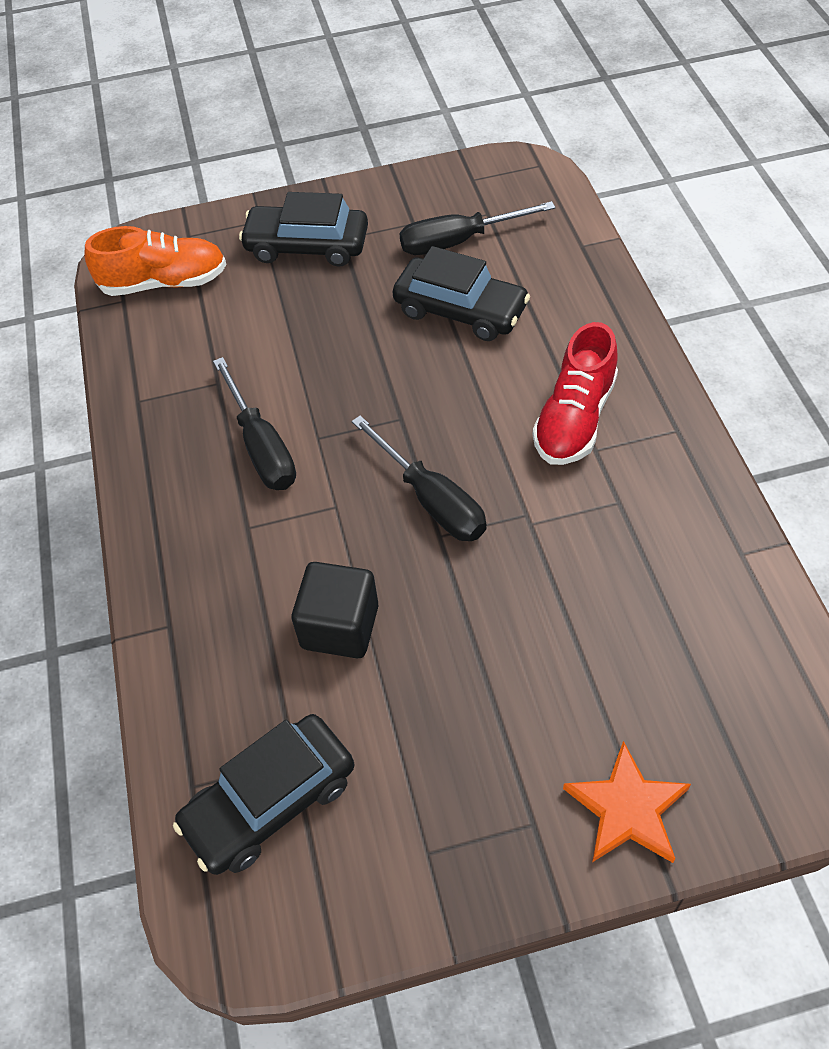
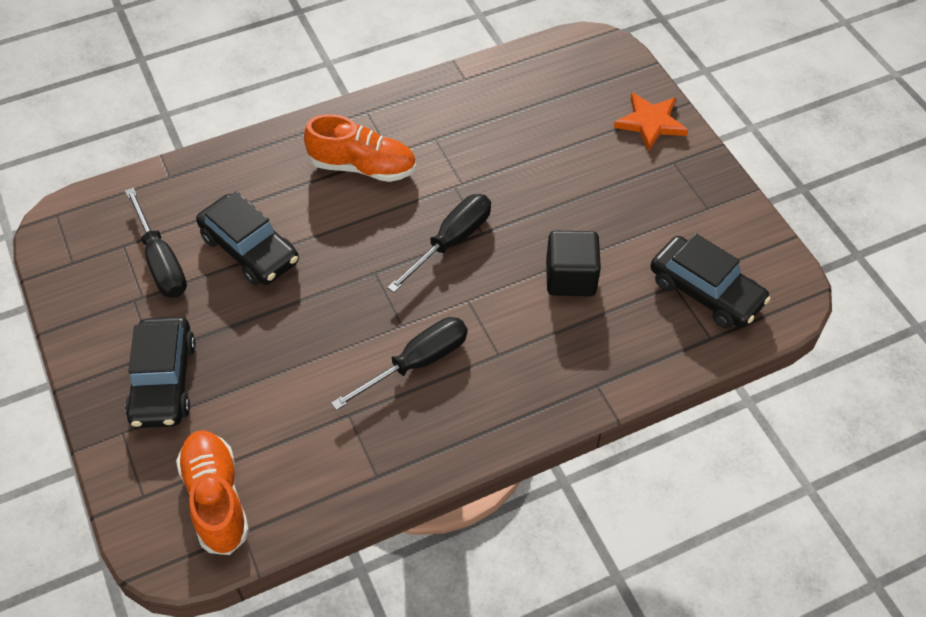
camera: 105 degrees left, 0 degrees up
black car [392,246,530,341] -> black car turned 120 degrees clockwise [196,192,299,285]
red shoe [533,322,618,465] -> orange shoe [304,114,416,182]

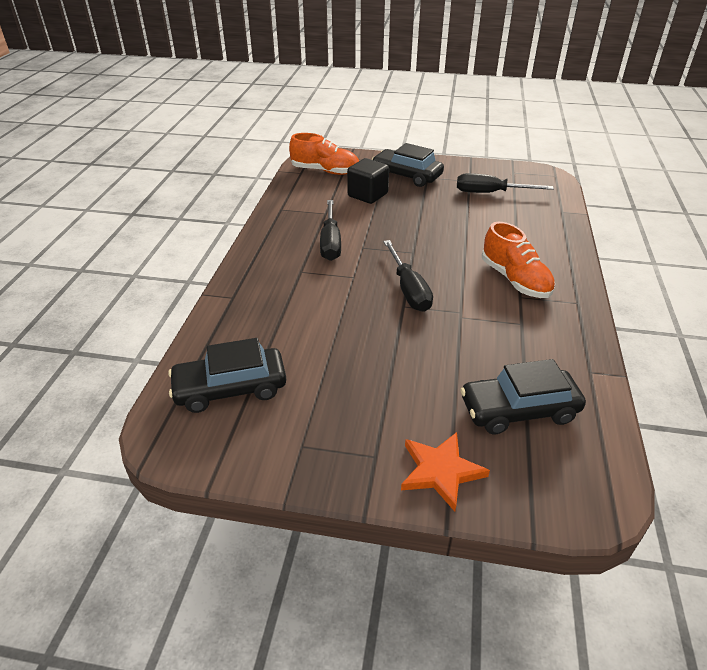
camera: 125 degrees right, 15 degrees down
black car [196,192,299,285] -> black car moved to [460,359,586,434]
orange shoe [304,114,416,182] -> orange shoe turned 75 degrees counterclockwise [482,222,555,298]
black cube [546,231,601,296] -> black cube moved to [347,158,389,204]

